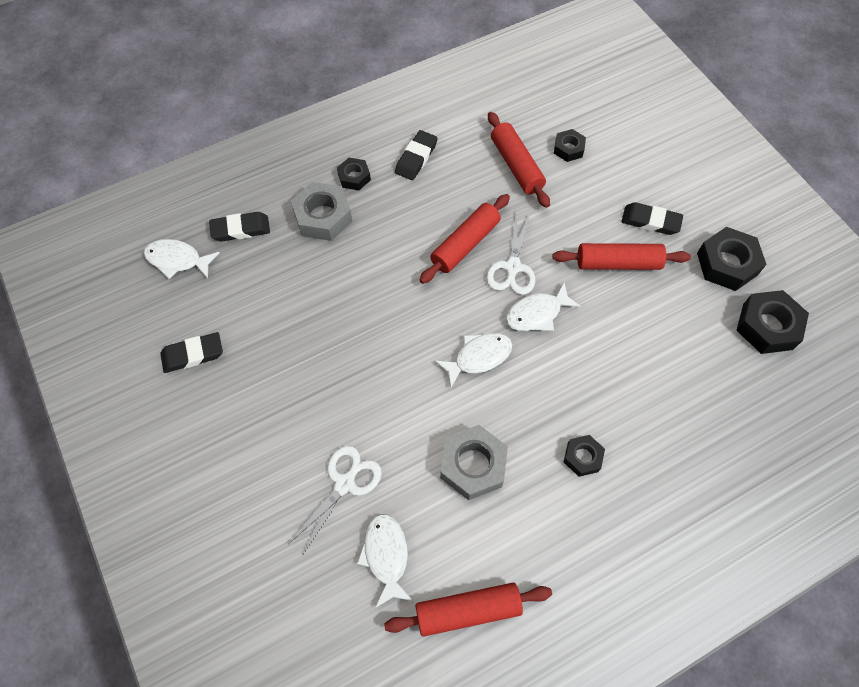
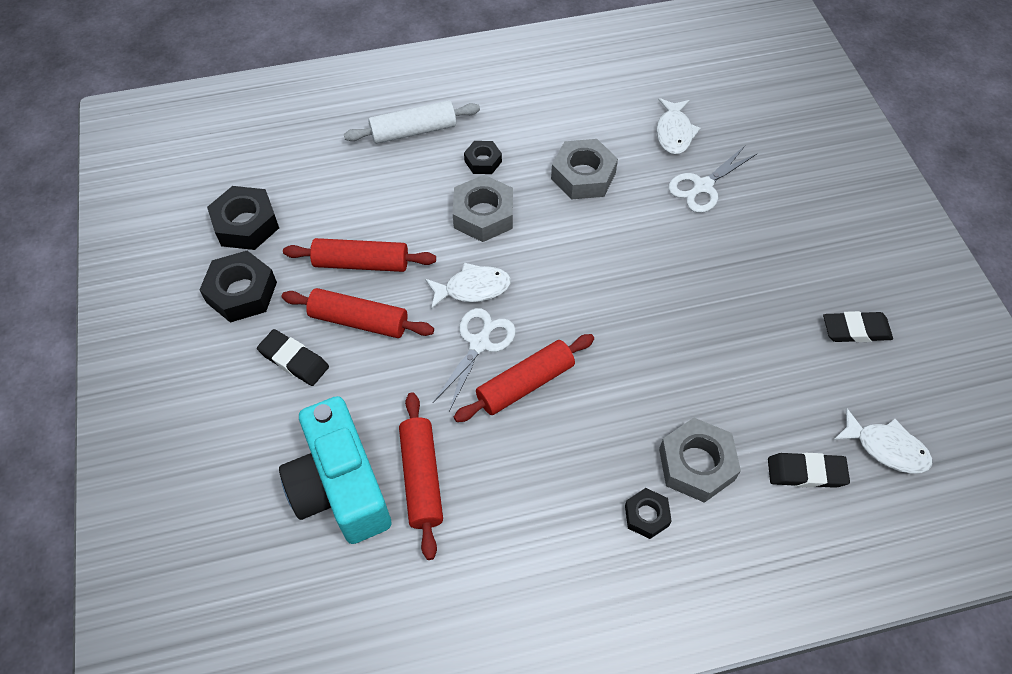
camera: 165 degrees left, 5 degrees down
red rolling pin [384,583,552,637] -> red rolling pin moved to [283,238,436,272]
black eraser [395,130,438,180] -> none
white fish [434,333,512,388] -> none
black nut [554,129,586,162] -> turquoise camera [279,396,391,544]
none -> white rolling pin [344,100,480,144]
none -> grey nut [453,175,513,242]

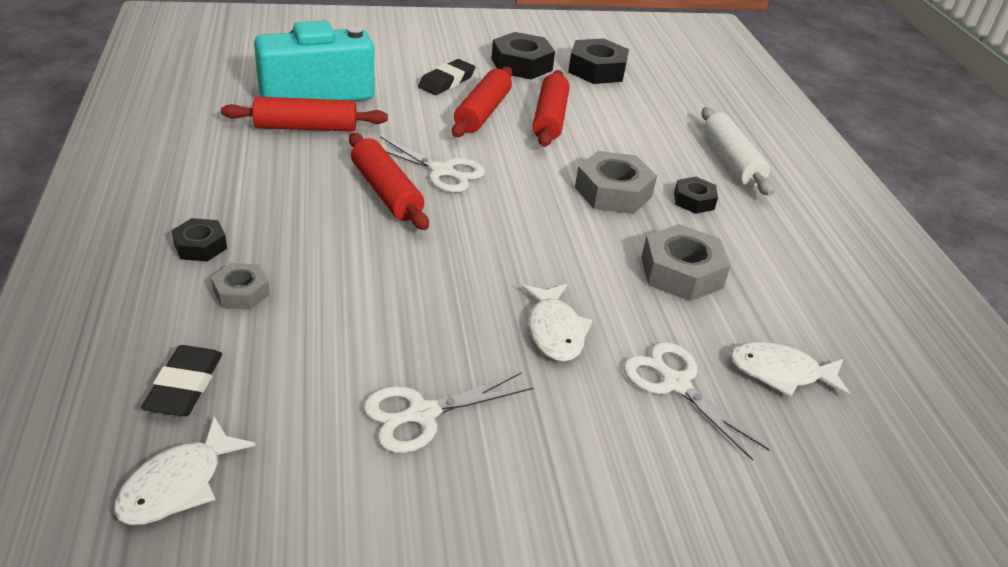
camera: 90 degrees right, 20 degrees down
white fish [425,263,511,309] -> white fish moved to [522,284,593,362]
grey nut [659,418,741,503] -> grey nut [211,263,270,310], size x0.58
black eraser [823,311,893,342] -> none
none -> white scissors [364,372,534,453]

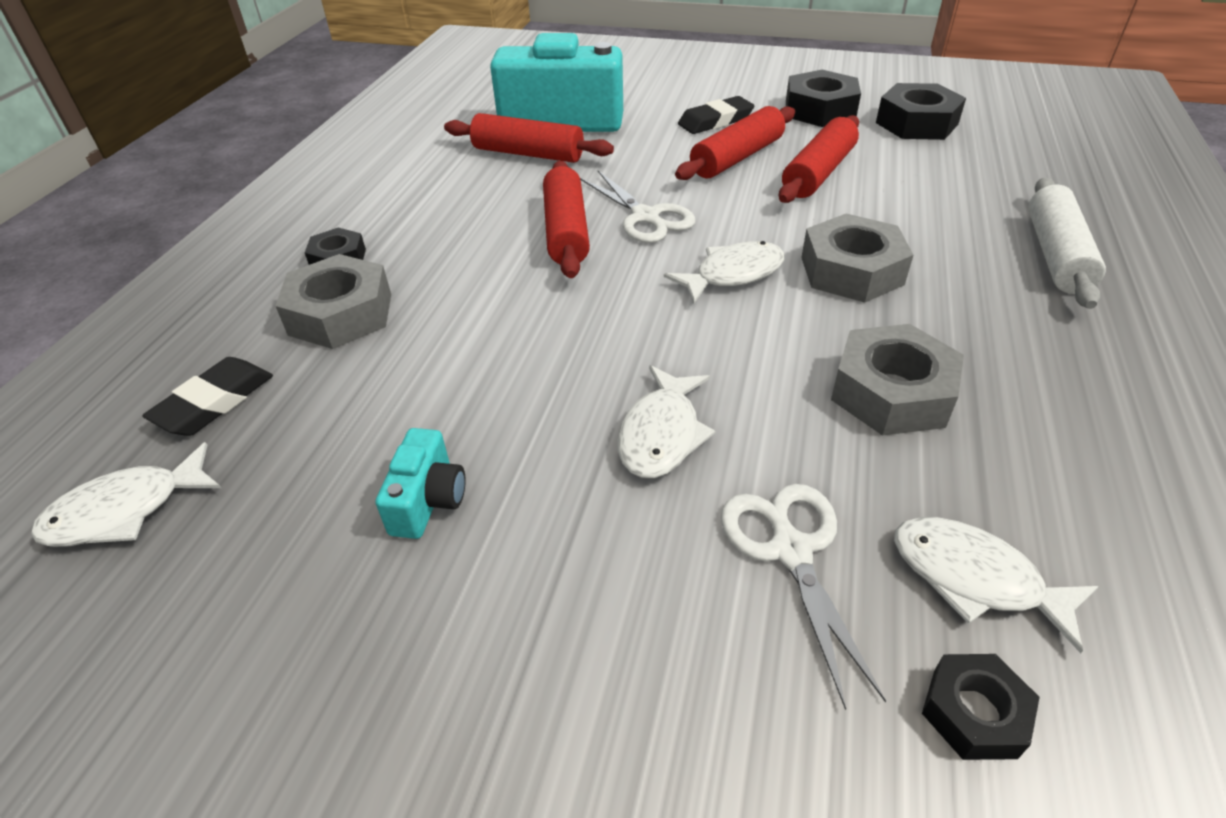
camera: 30 degrees right, 5 degrees up
grey nut [211,263,270,310] -> grey nut [276,254,391,349], size x1.73
white scissors [364,372,534,453] -> turquoise camera [375,428,466,539]
black nut [674,177,718,214] -> black nut moved to [922,654,1040,760]
none -> white fish [664,241,784,304]

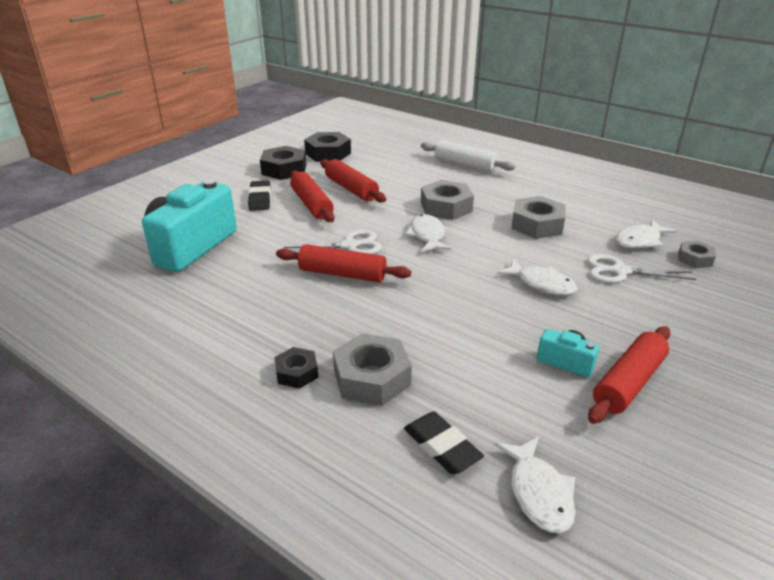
camera: 70 degrees left, 10 degrees down
red rolling pin [444,113,614,163] -> red rolling pin moved to [588,326,670,424]
black nut [922,654,1040,760] -> grey nut [678,241,716,268]

